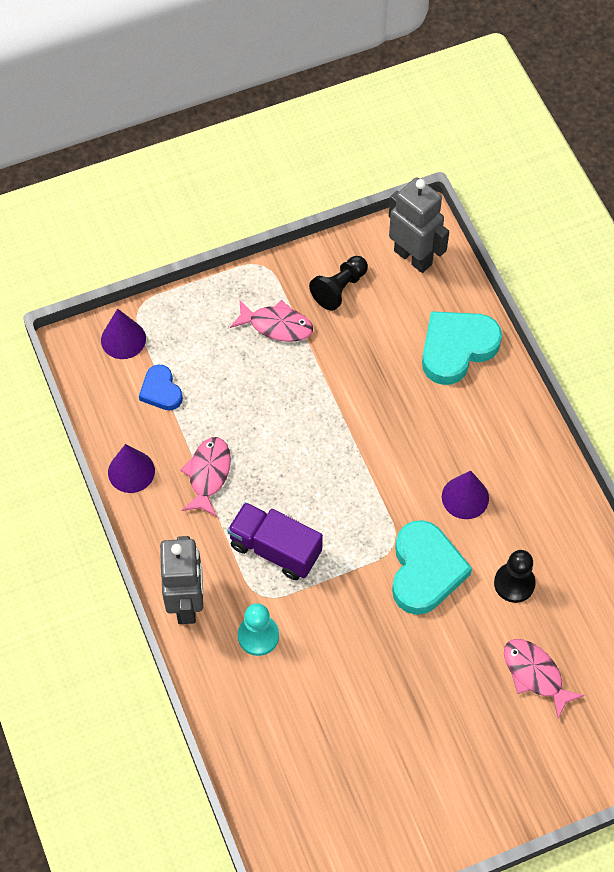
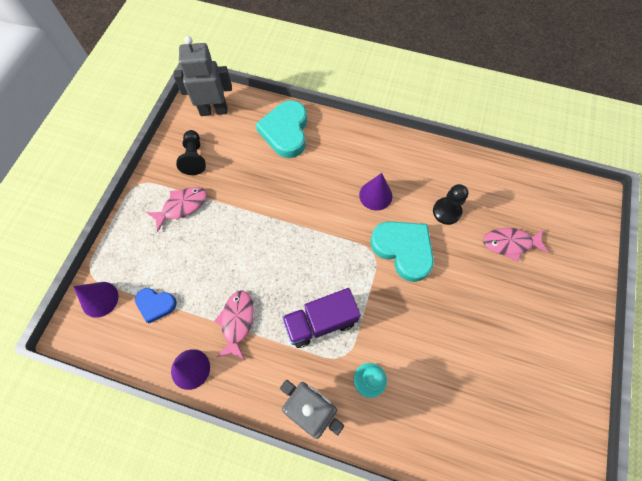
camera: 50 degrees left, 5 degrees up
pink fish [180,437,231,517] -> pink fish turned 45 degrees clockwise [214,291,254,360]

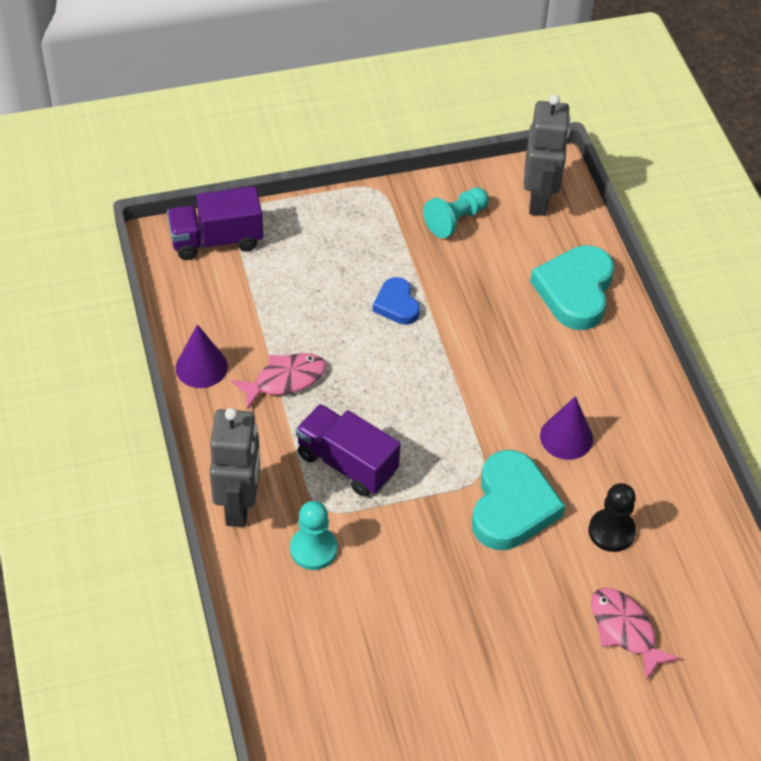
camera: 55 degrees right, 15 degrees down
purple cone [73,282,119,318] -> purple truck [167,186,263,260]
blue heart [135,288,177,323] -> blue heart moved to [372,277,420,325]
pink fish [146,187,207,232] -> none
grey robot [174,36,232,116] -> grey robot turned 45 degrees clockwise [524,94,571,216]
black pawn [176,130,206,175] -> turquoise pawn [423,187,489,238]
turquoise heart [256,100,307,158] -> turquoise heart turned 45 degrees counterclockwise [530,245,614,330]

